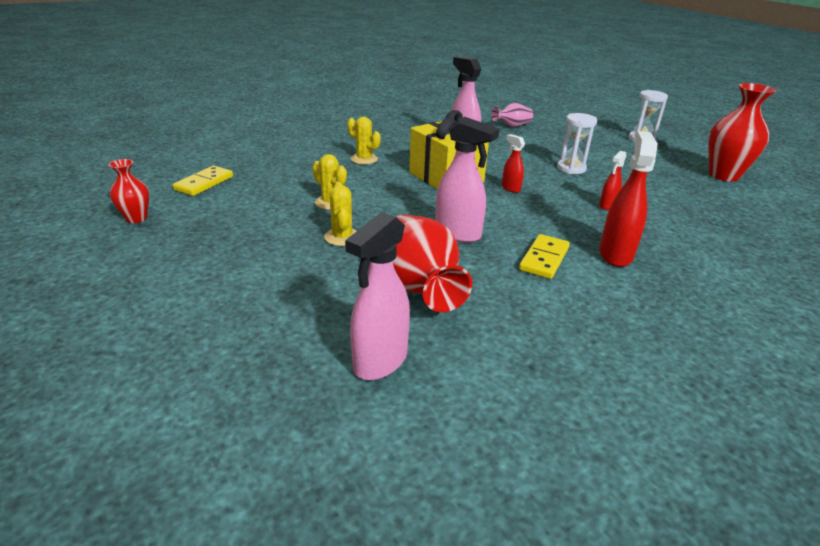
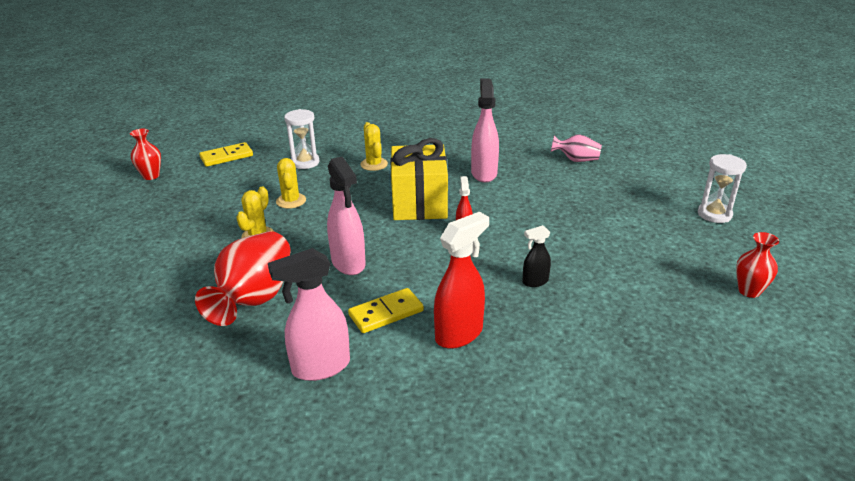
camera: 35 degrees right, 0 degrees up
pink spray bottle [345,212,410,380] -> pink spray bottle moved to [268,248,350,381]
white hourglass [557,113,597,174] -> white hourglass moved to [284,109,319,169]
red spray bottle [599,151,627,210] -> black spray bottle [522,225,551,287]
red vase [708,83,777,182] -> red vase [736,232,779,298], size x0.55

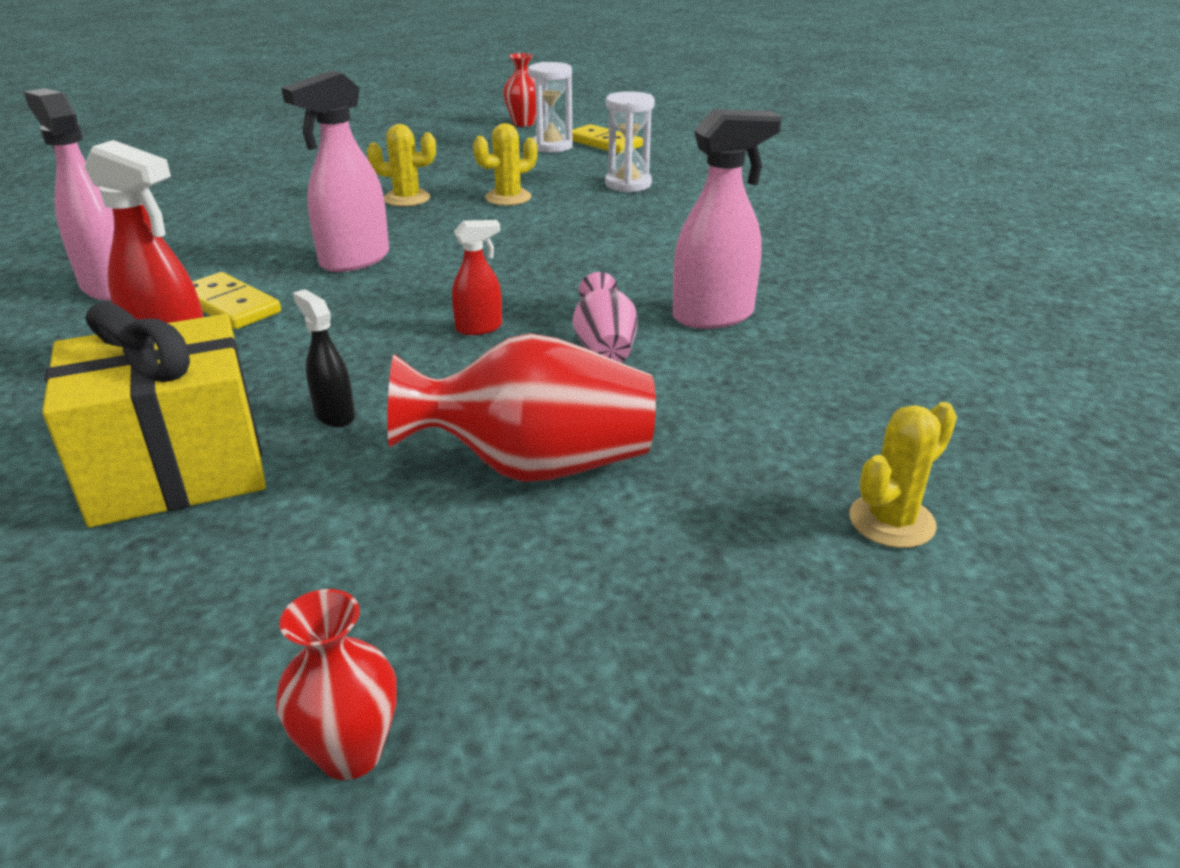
camera: 70 degrees right, 0 degrees up
red vase [195,231,291,326] -> red vase moved to [387,333,656,482]
yellow cactus [360,122,388,171] -> yellow cactus moved to [849,402,957,548]
yellow gift [390,138,448,220] -> yellow gift moved to [42,302,266,527]
pink vase [551,134,602,162] -> pink vase moved to [573,272,638,363]
white hourglass [698,154,747,223] -> white hourglass moved to [528,62,573,153]

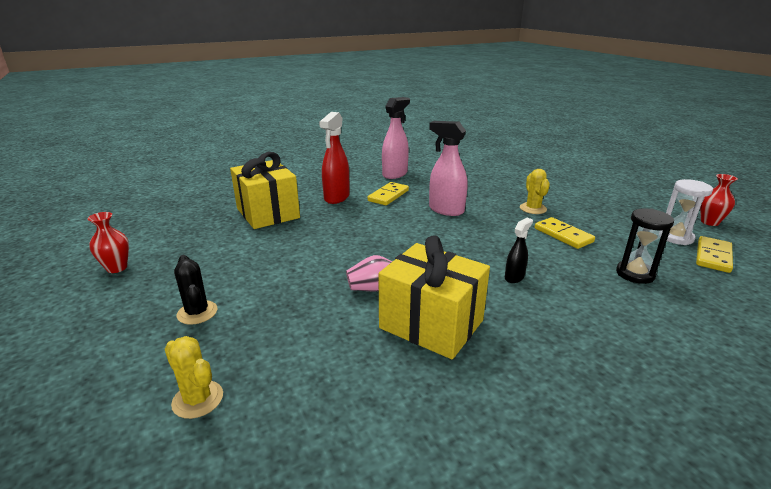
camera: 80 degrees right, 5 degrees down
black spray bottle [293,289,355,427] -> black spray bottle moved to [505,218,533,283]
red vase [387,333,656,482] -> none
red spray bottle [452,220,502,335] -> none
yellow cactus [473,123,537,206] -> yellow domino [535,217,595,249]
white hourglass [605,91,655,193] -> black hourglass [616,209,674,284]
pink spray bottle [673,109,782,329] -> yellow gift [378,235,490,359]
none -> black cactus [174,255,218,325]

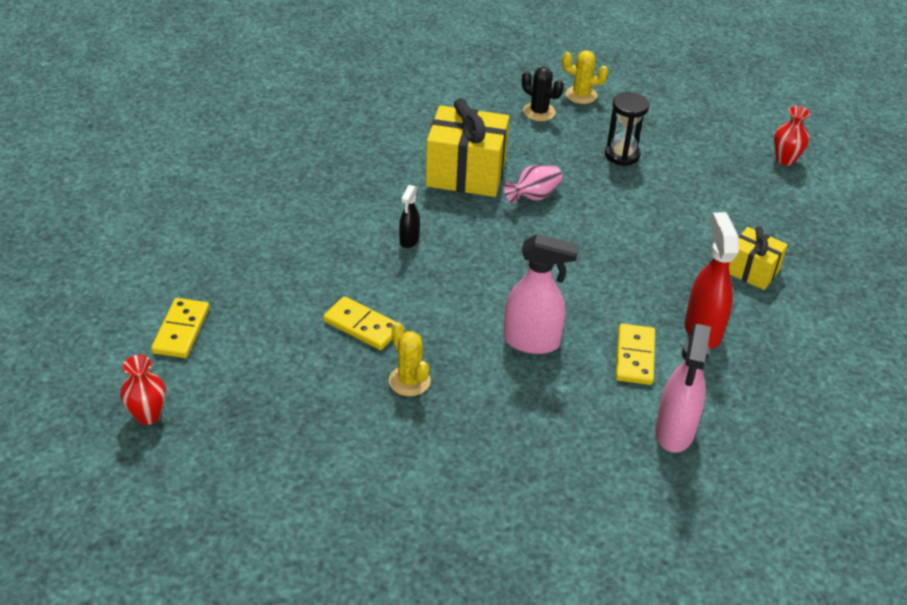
camera: 155 degrees right, 15 degrees up
black cactus [174,255,218,325] -> black cactus moved to [522,67,564,121]
yellow gift [230,152,300,229] -> yellow gift [729,226,788,290], size x0.57
black hourglass [616,209,674,284] -> black hourglass moved to [605,92,649,166]
white hourglass [666,179,713,245] -> none

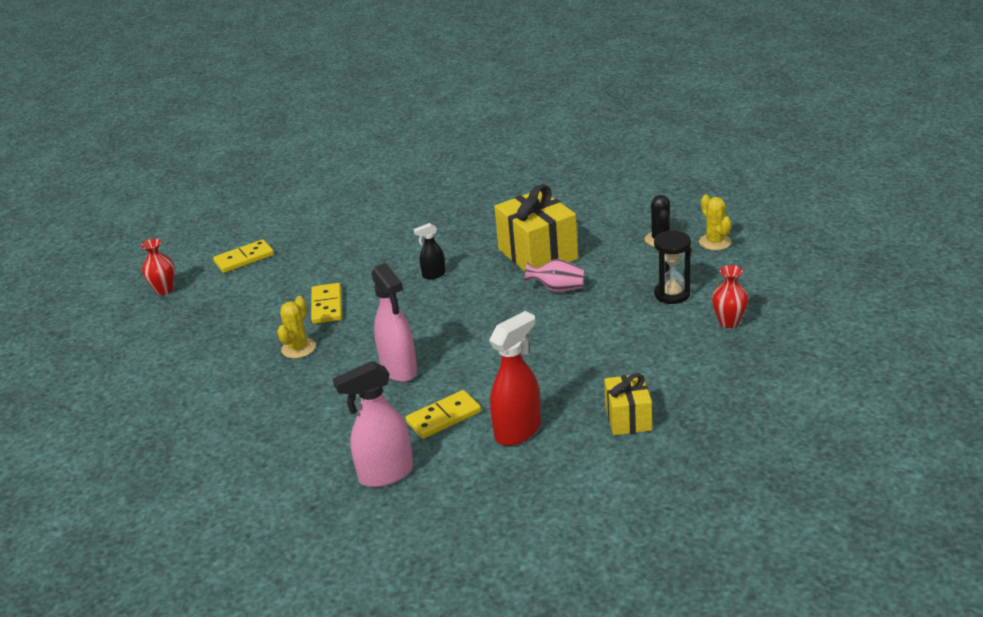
camera: 55 degrees right, 10 degrees down
red vase [774,106,810,166] -> red vase moved to [712,265,749,328]

